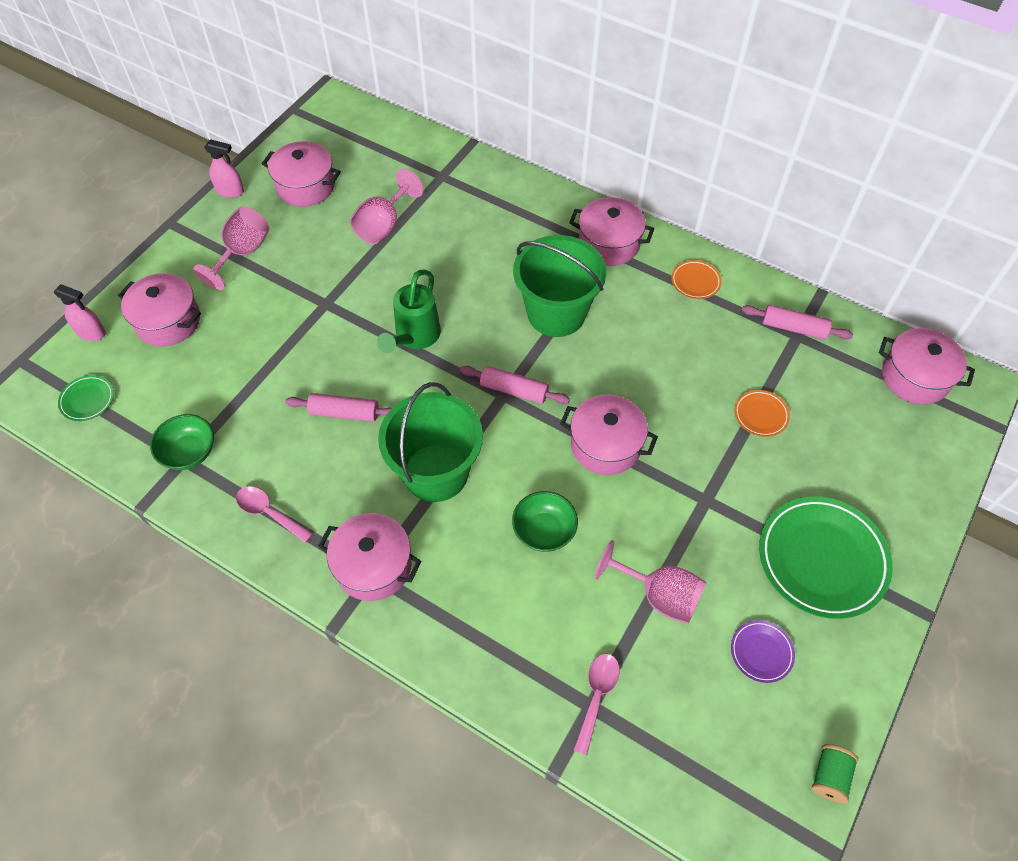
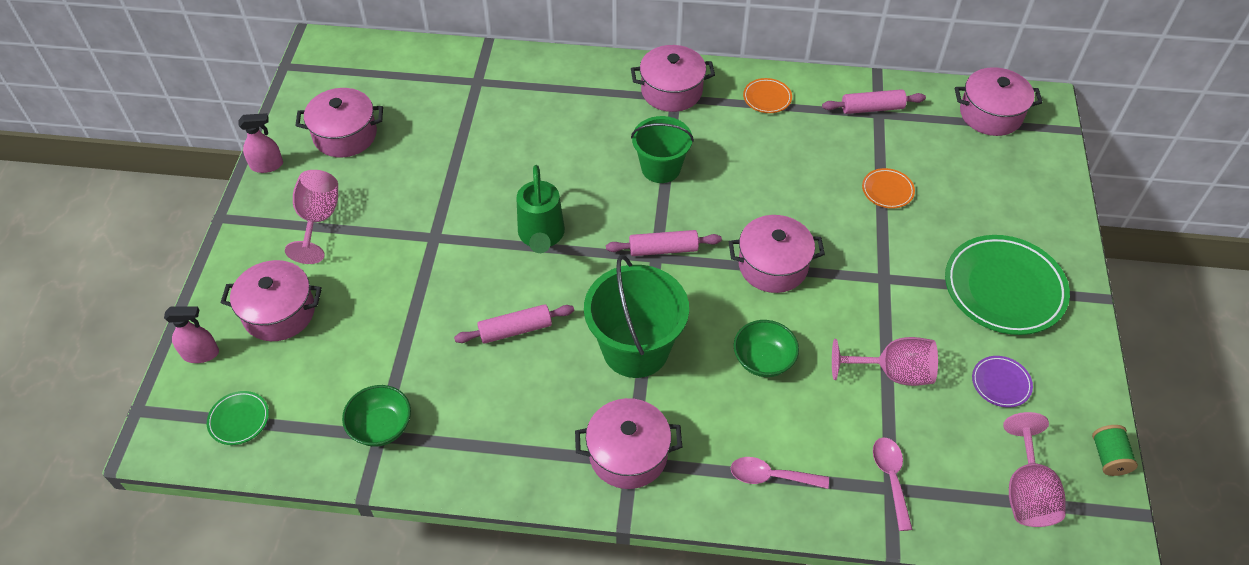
camera: 25 degrees left, 5 degrees down
pink spoon [236,486,313,543] -> pink spoon moved to [731,457,829,489]
pink goblet [350,169,424,244] -> pink goblet moved to [1003,412,1066,527]
green bucket [513,235,606,337] -> green bucket [631,116,694,183], size x0.66

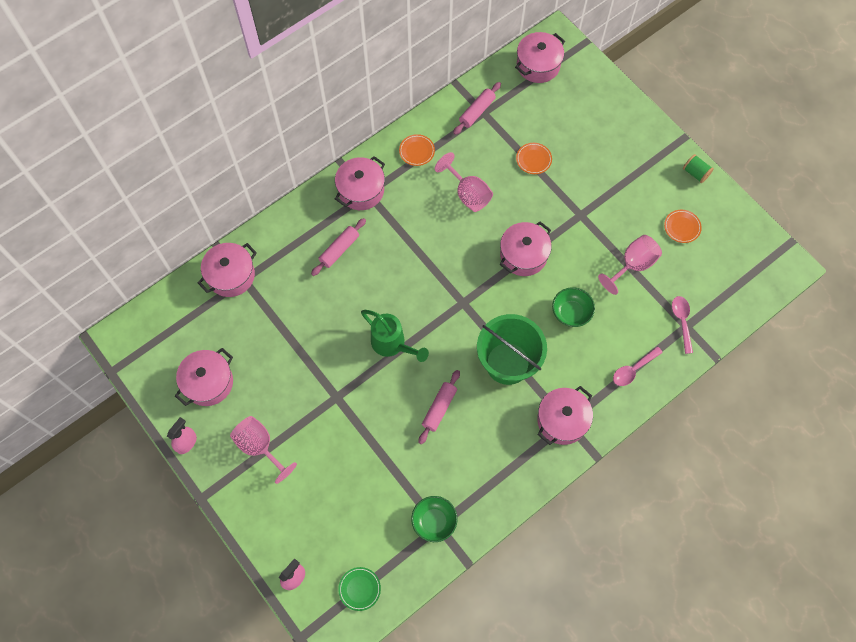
camera: 45 degrees left, 15 degrees up
pink pot [221,260,322,341] -> pink pot moved to [198,243,257,297]
pink rolling pin [606,230,722,256] -> pink rolling pin moved to [311,218,366,276]
green bucket [631,116,694,183] -> none
pink spoon [873,437,913,531] -> pink spoon turned 45 degrees clockwise [672,296,693,354]
green plate [945,235,1070,335] -> none
purple plate [972,356,1033,408] -> orange plate [664,210,702,243]
pink goblet [1003,412,1066,527] -> pink goblet moved to [435,152,493,212]
green spool [1092,425,1138,476] -> green spool moved to [683,154,714,183]

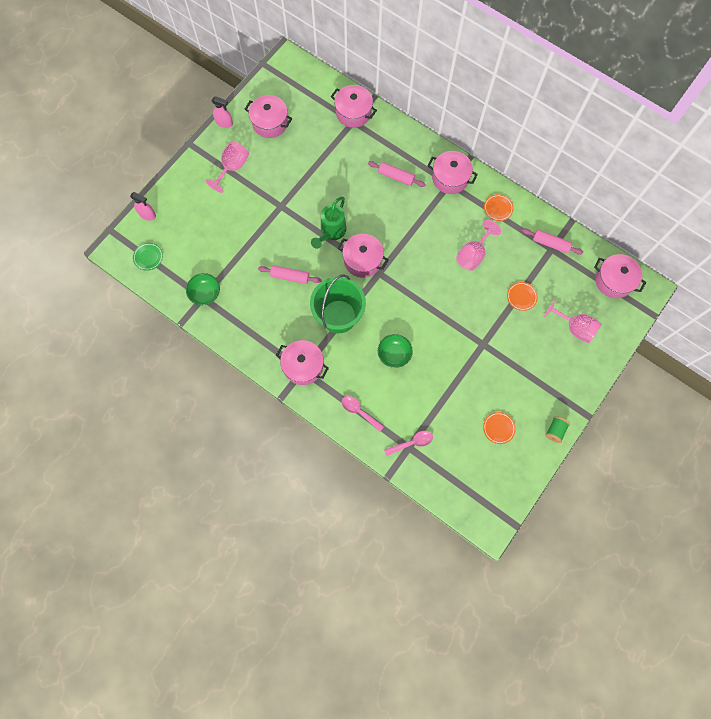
camera: 75 degrees right, 5 degrees up
pink pot [499,221,552,276] -> pink pot moved to [338,234,389,278]
pink goblet [598,235,662,295] -> pink goblet moved to [544,299,601,343]

